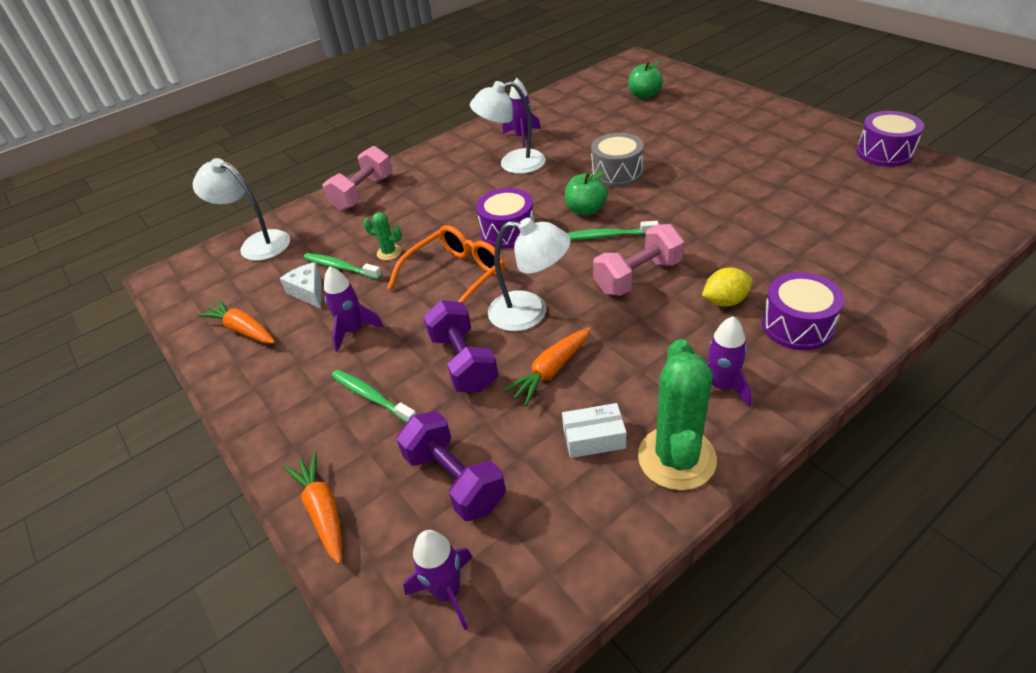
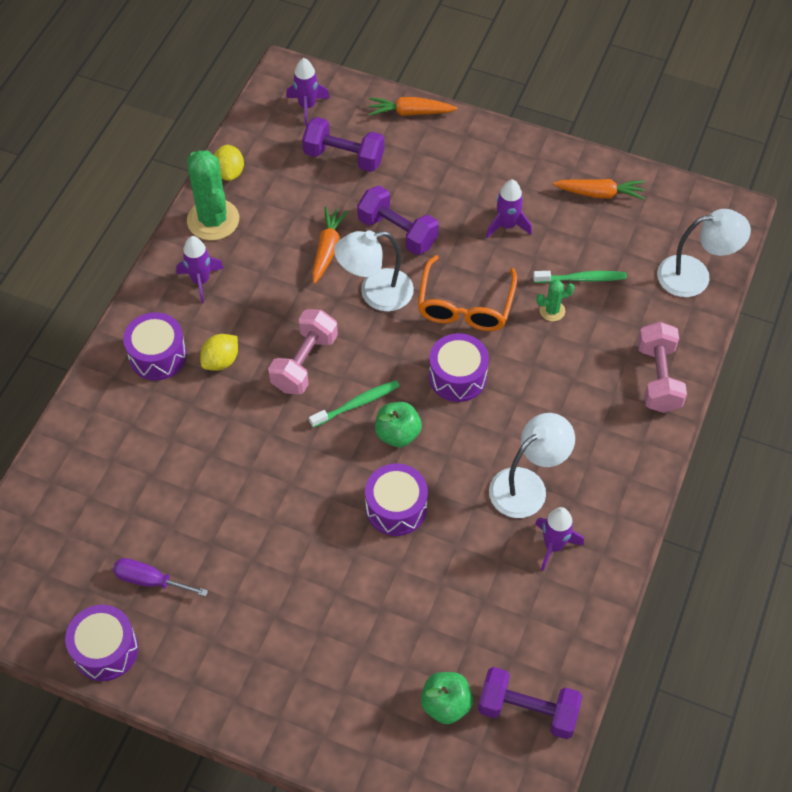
camera: 145 degrees right, 15 degrees up
white cheese [280,262,321,308] -> none
orange carrot [283,451,342,564] -> orange carrot turned 150 degrees clockwise [369,97,457,116]
green toothbrush [331,370,417,423] -> none
white box [562,403,627,458] -> none
grey drum [591,133,644,187] -> purple drum [365,464,428,536]
none -> purple screwdriver [113,558,208,597]
none -> yellow lemon [214,145,244,181]
none -> purple dumbbell [478,667,582,739]

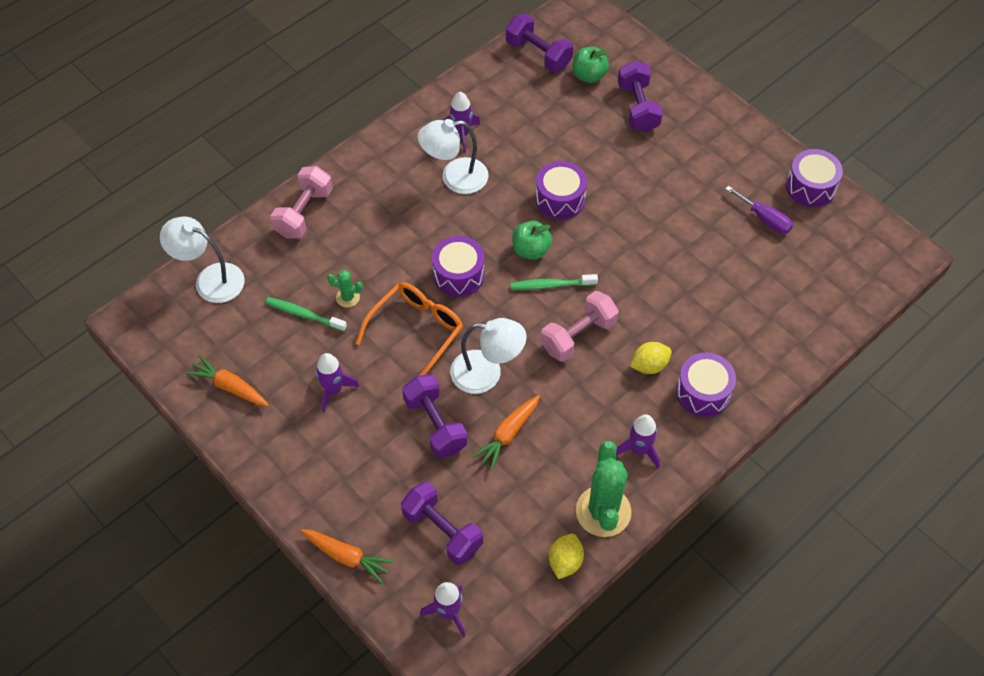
camera: 155 degrees left, 0 degrees up
none -> purple dumbbell [618,61,663,132]

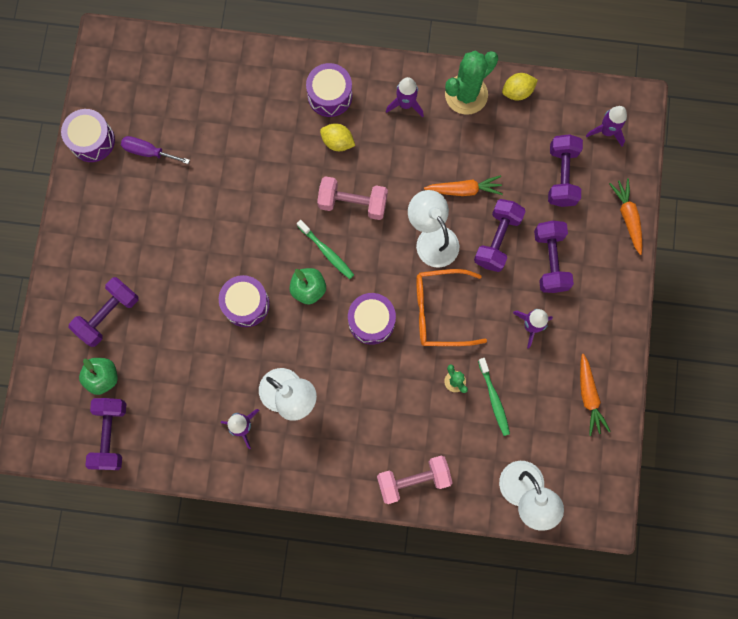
camera: 130 degrees left, 20 degrees up
purple screwdriver [726,186,793,234] -> purple screwdriver turned 75 degrees counterclockwise [121,136,190,164]
none -> purple dumbbell [534,221,574,293]

